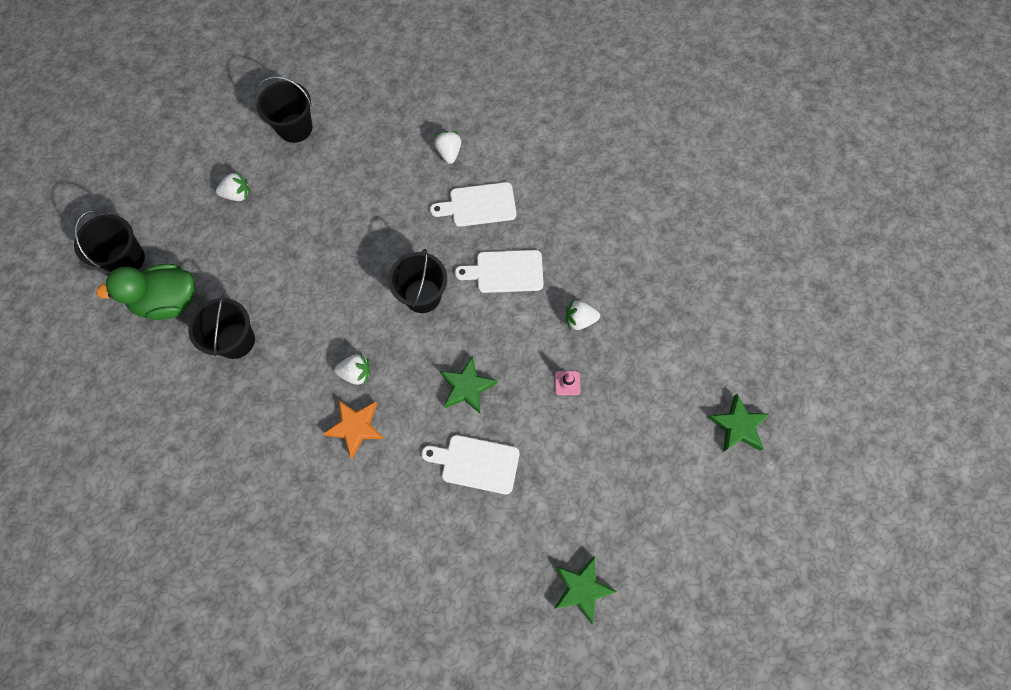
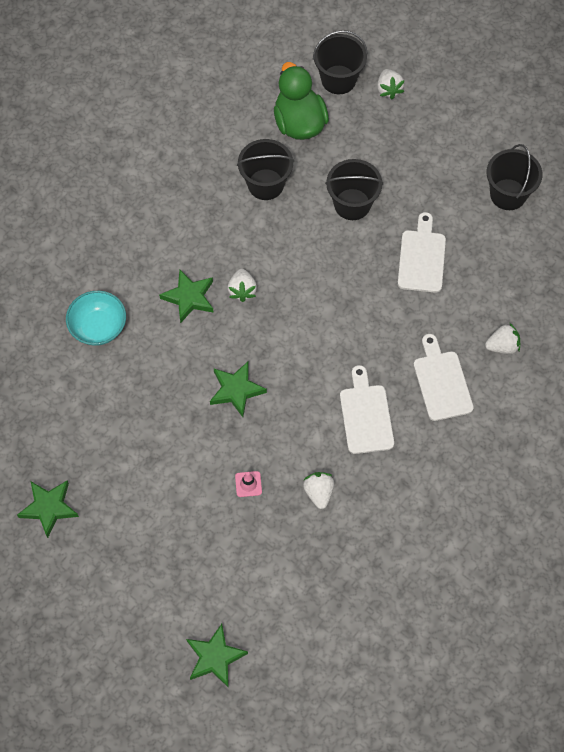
camera: 85 degrees right, 5 degrees down
white strawberry [216,172,250,201] -> white strawberry moved to [377,69,404,99]
orange star [323,400,384,458] -> green star [159,270,214,323]
black bucket [388,249,447,313] -> black bucket moved to [325,159,383,220]
white cutting board [421,435,520,494] -> white cutting board moved to [398,212,446,293]
none -> turquoise bowl [66,291,126,346]

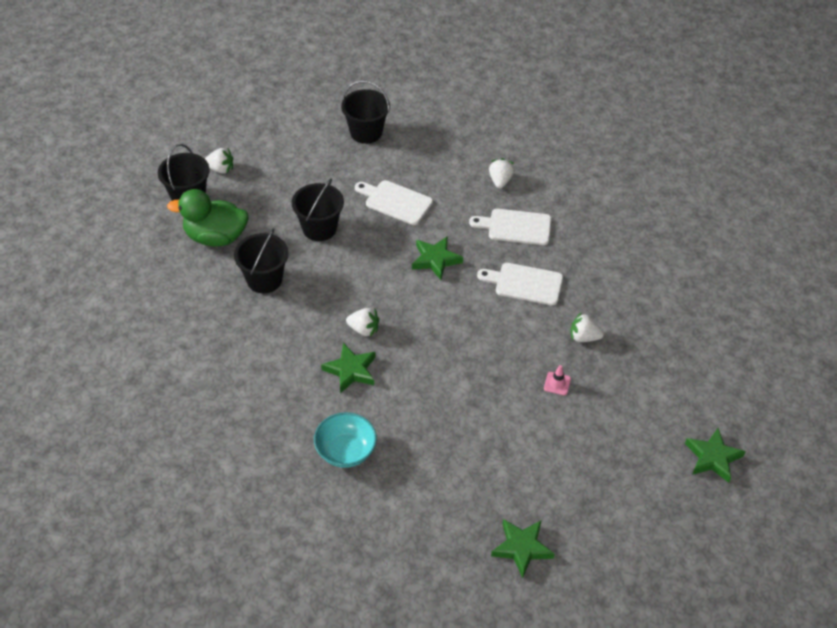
camera: 70 degrees left, 15 degrees down
green star [210,362,267,417] -> green star moved to [412,236,463,280]

